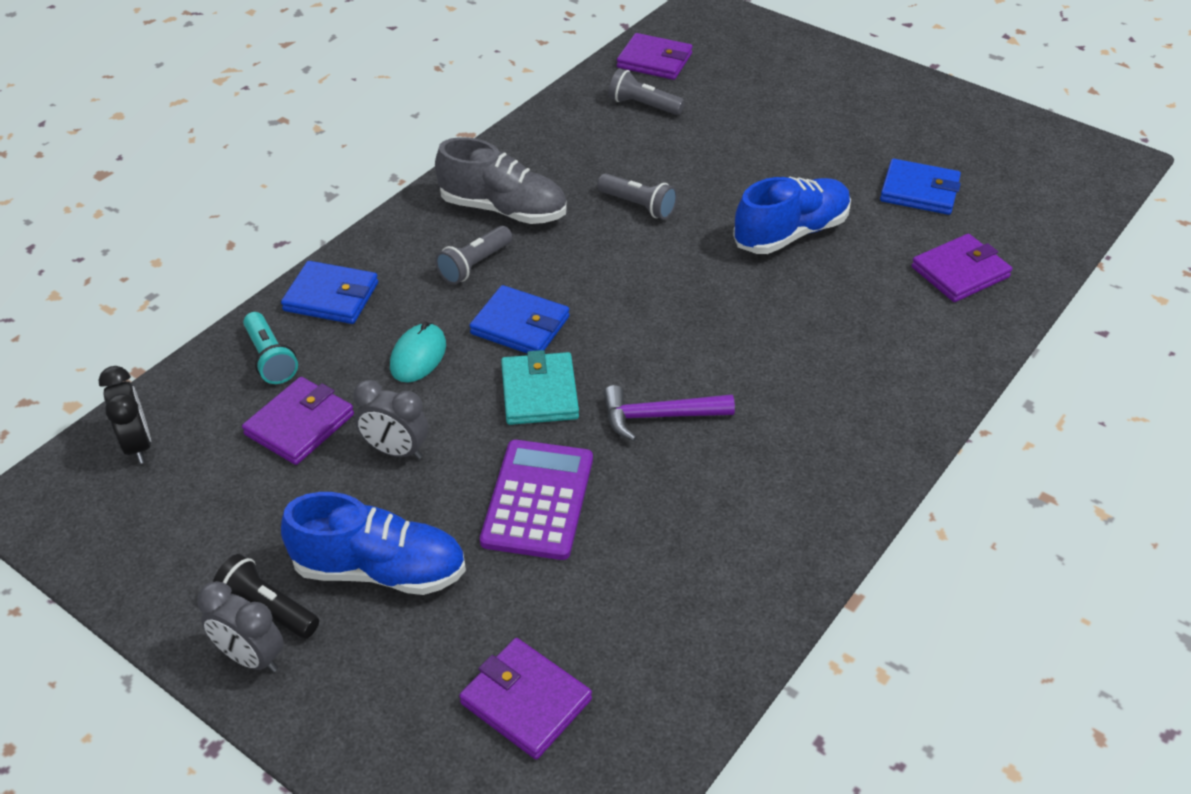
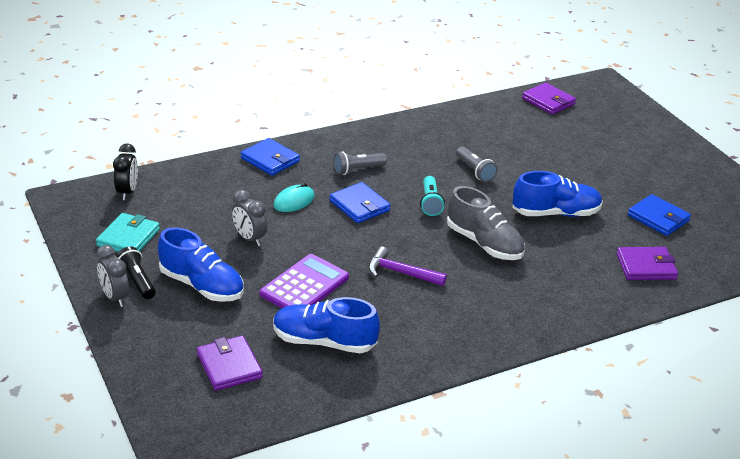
camera: 25 degrees right, 10 degrees down
purple wallet [242,377,354,465] -> none
turquoise flashlight [243,312,298,384] -> turquoise flashlight moved to [420,176,445,216]
grey shoe [435,137,567,224] -> grey shoe moved to [447,186,525,260]
turquoise wallet [501,350,579,425] -> turquoise wallet moved to [96,213,160,252]
grey flashlight [608,68,685,115] -> none
none -> blue shoe [273,297,380,353]

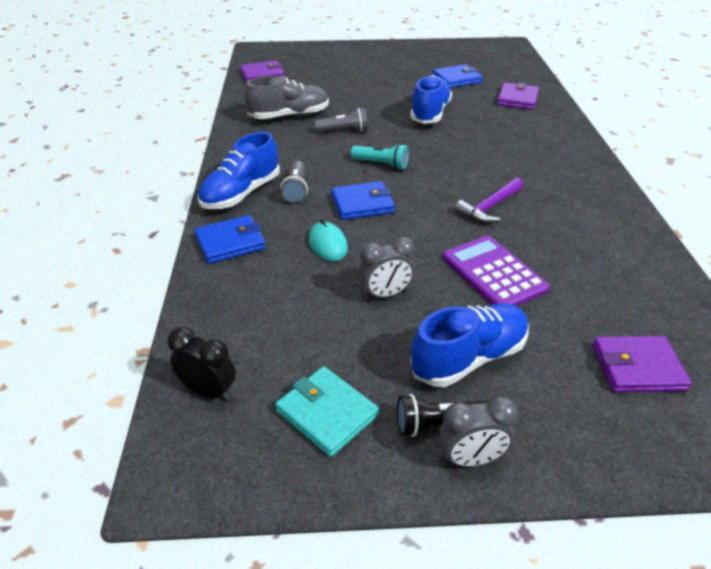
camera: 65 degrees left, 5 degrees up
blue shoe [273,297,380,353] -> blue shoe moved to [198,132,280,209]
grey shoe [447,186,525,260] -> grey shoe moved to [245,76,329,119]

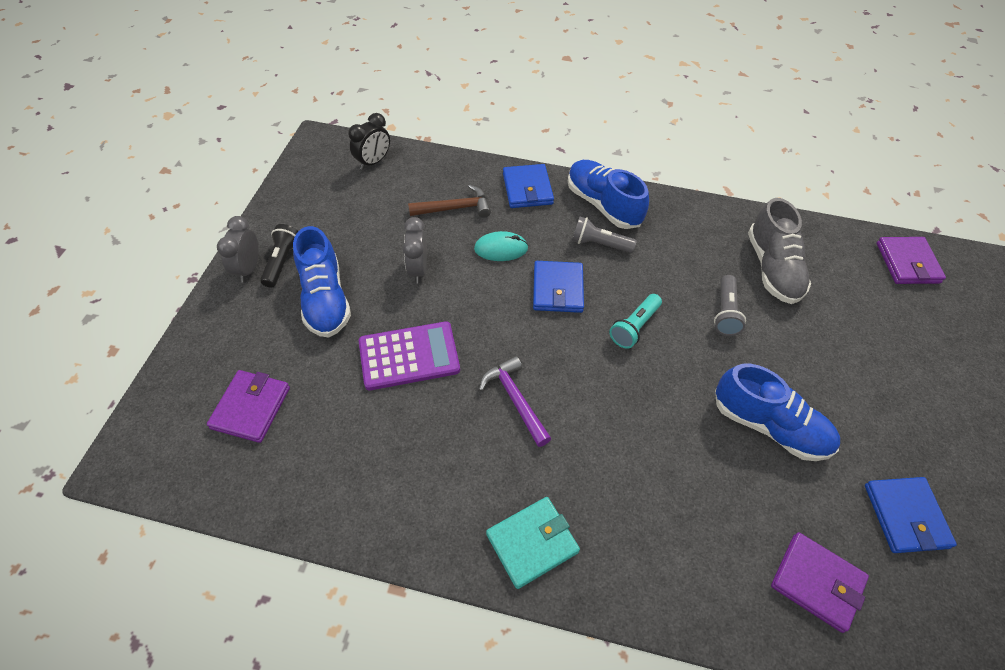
camera: 105 degrees right, 15 degrees up
turquoise wallet [275,366,379,457] -> turquoise wallet moved to [486,497,580,589]
none -> brown hammer [408,184,491,218]

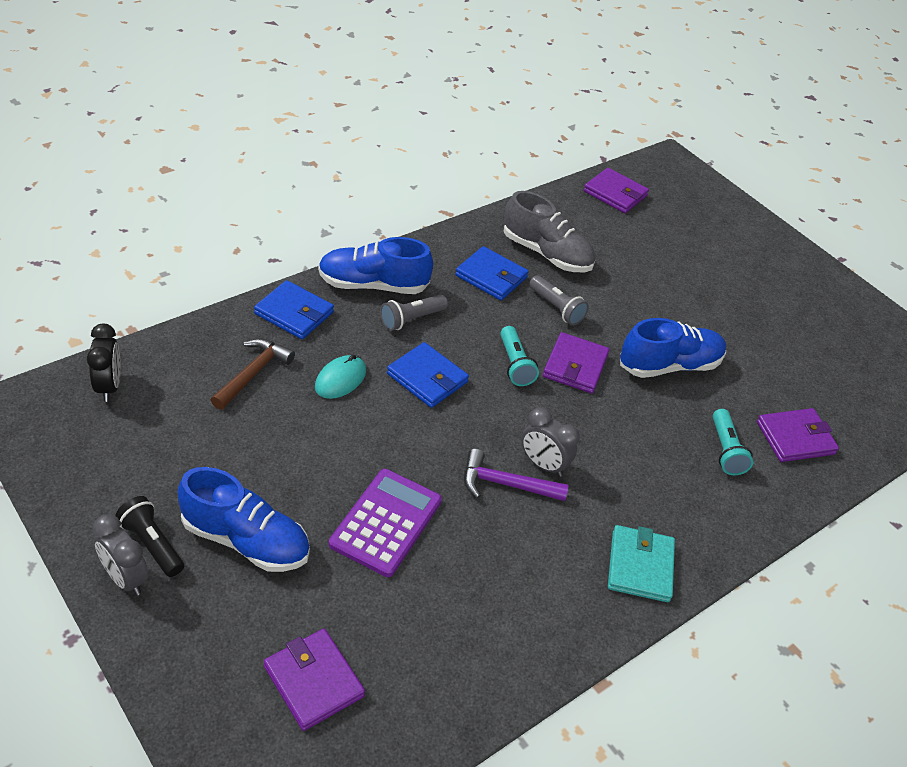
camera: 55 degrees left, 10 degrees down
grey clock [403,217,427,283] -> grey clock moved to [521,407,580,477]
blue wallet [865,477,957,553] -> blue wallet moved to [455,246,529,301]
none -> purple wallet [543,332,609,393]
none -> turquoise flashlight [713,409,753,475]

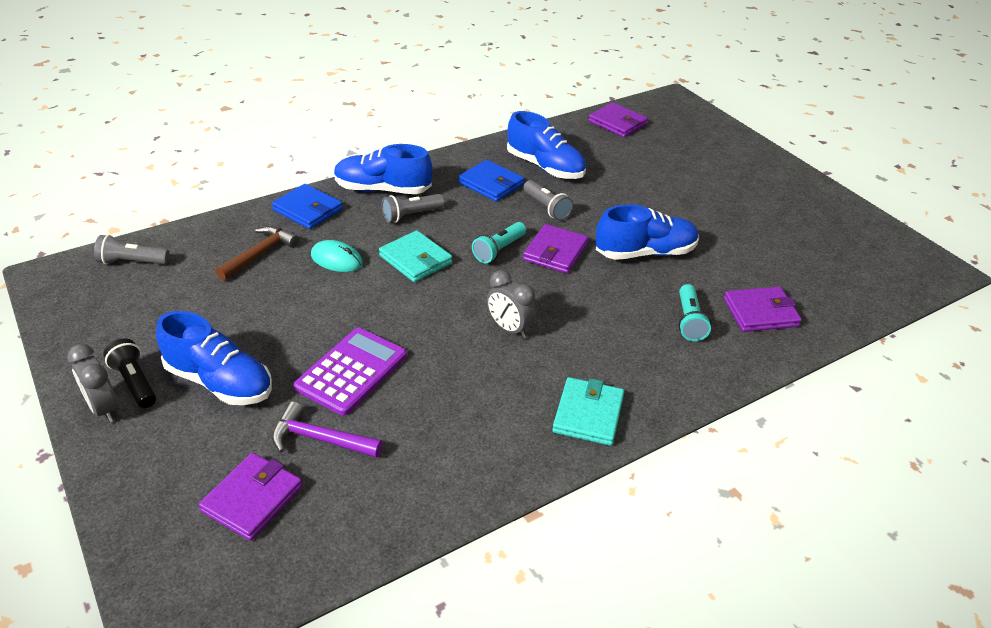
camera: 10 degrees right, 5 degrees down
black clock [87,324,121,402] -> grey flashlight [94,235,170,265]
purple wallet [264,629,365,731] -> purple wallet turned 60 degrees clockwise [199,453,303,541]
turquoise mouse [315,355,366,399] -> turquoise mouse turned 75 degrees clockwise [311,240,363,272]
blue wallet [387,342,469,408] -> turquoise wallet [379,230,452,282]
purple hammer [464,449,568,501] -> purple hammer moved to [272,401,383,458]
turquoise flashlight [500,326,539,386] -> turquoise flashlight turned 45 degrees clockwise [472,222,526,264]
grey shoe [503,191,595,272] -> blue shoe [507,111,586,179]

